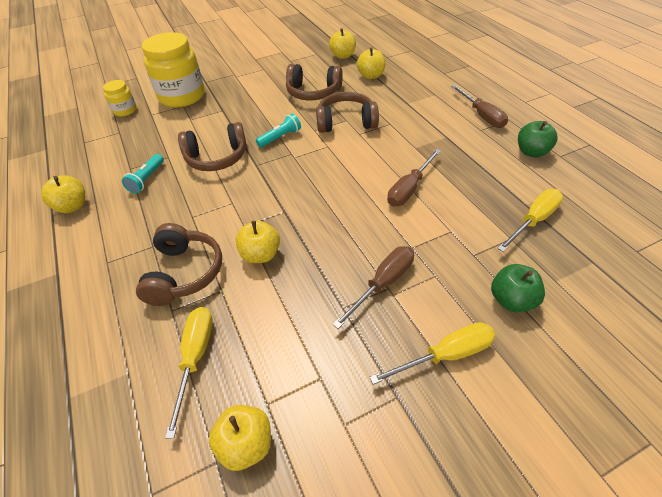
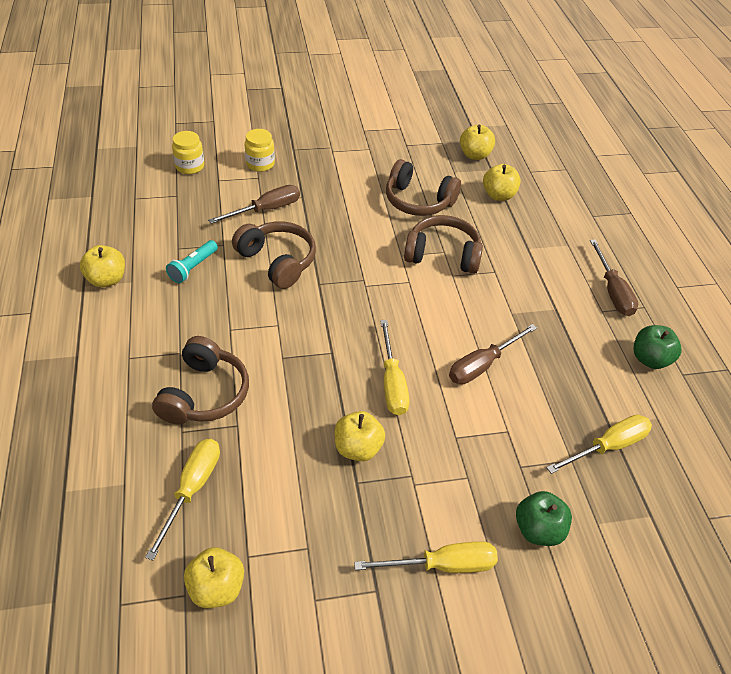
camera: 10 degrees right, 0 degrees up
yellow jar [142,32,204,108] -> yellow jar [245,129,275,172], size x0.49
brown headphones [178,122,247,171] -> brown headphones turned 135 degrees counterclockwise [232,221,316,289]
yellow apple [236,221,280,263] -> yellow apple moved to [334,411,385,461]
turquoise flashlight [256,113,301,148] -> none
brown screwdriver [333,246,414,329] -> brown screwdriver moved to [208,185,300,224]
none -> yellow screwdriver [380,320,410,415]

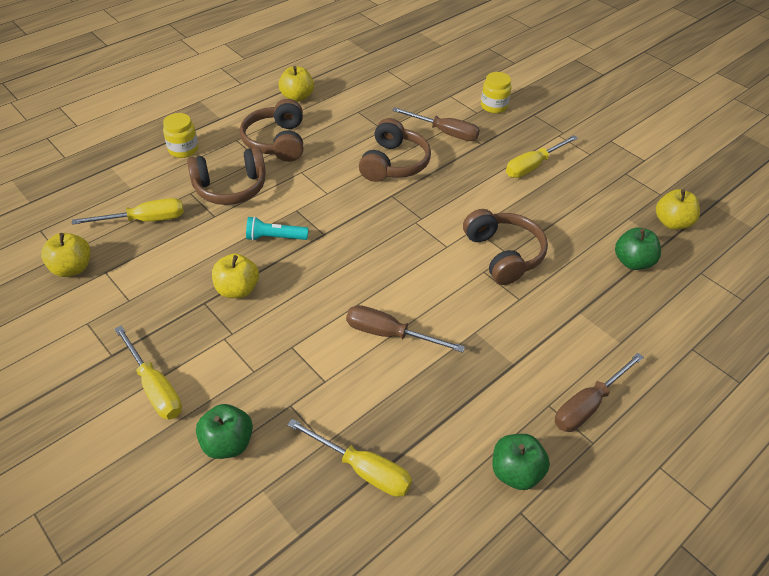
camera: 60 degrees right, 0 degrees up
turquoise flashlight [166,240,218,283] -> turquoise flashlight moved to [246,217,308,241]
yellow jar [172,131,204,174] -> yellow jar moved to [163,113,198,158]
yellow screwdriver [380,320,410,415] -> yellow screwdriver moved to [506,135,578,178]
brown headphones [386,159,461,216] -> brown headphones moved to [240,99,303,162]
yellow apple [483,164,521,201] -> green apple [615,227,661,270]

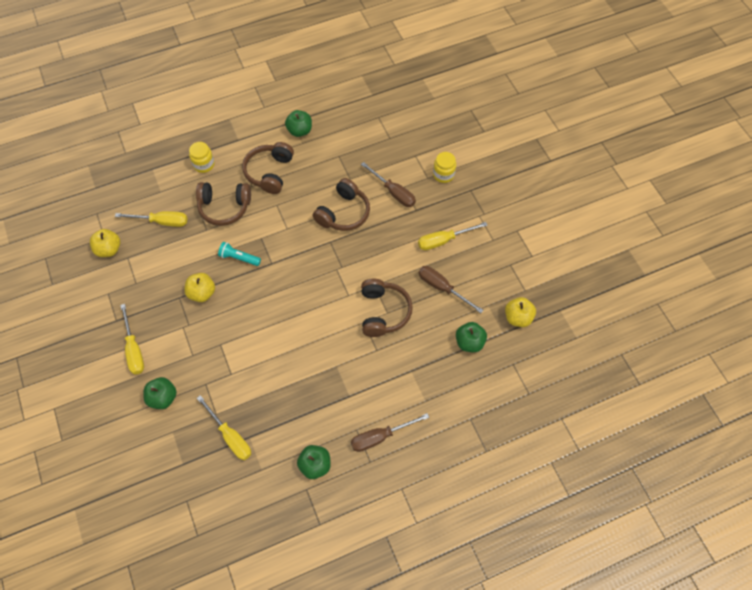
camera: 20 degrees right, 15 degrees up
yellow apple [279,66,314,102] -> green apple [285,110,312,137]
brown screwdriver [346,305,465,353] -> brown screwdriver moved to [419,266,483,313]

